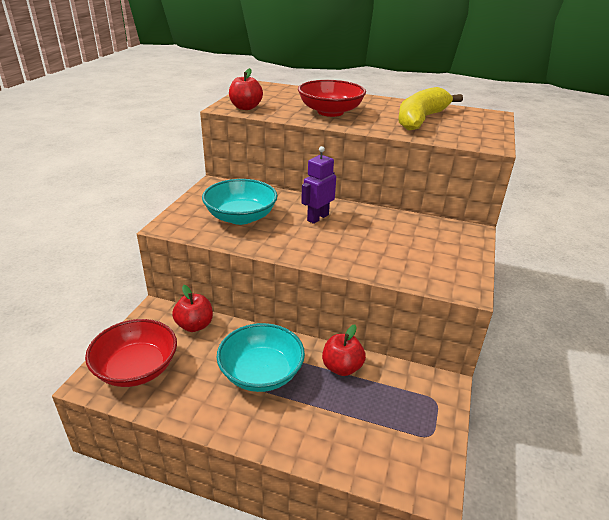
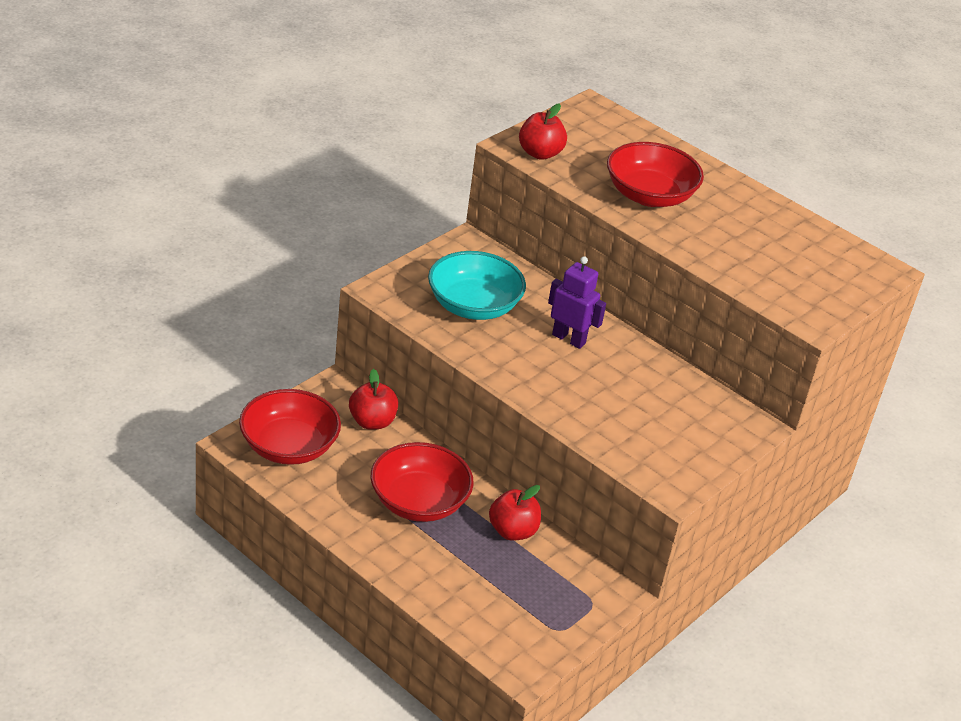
camera: 20 degrees right, 5 degrees up
turquoise bowl [216,323,305,392] -> red bowl [371,442,474,522]
purple robot [301,146,336,224] -> purple robot turned 60 degrees clockwise [548,256,606,349]
yellow banana [398,87,463,130] -> none

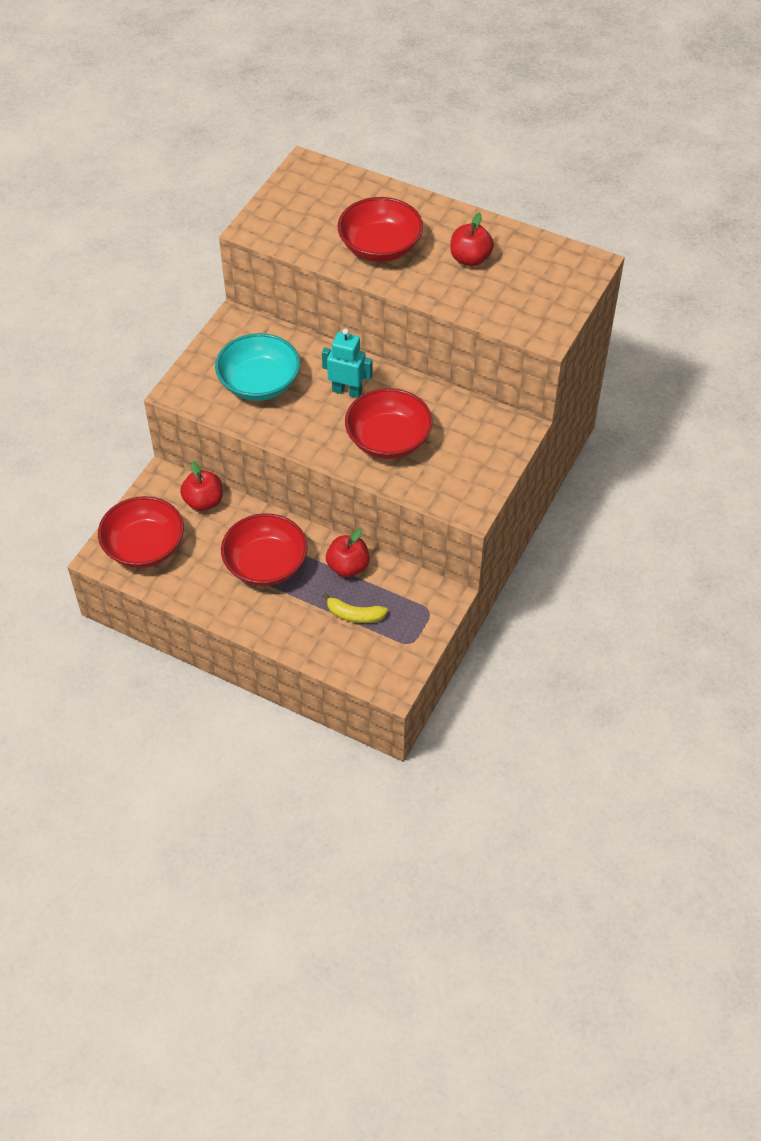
camera: 10 degrees left, 15 degrees up
red apple [519,104,567,160] -> red apple moved to [450,212,494,266]
purple robot [548,256,606,349] -> turquoise robot [322,328,373,398]
none -> yellow banana [323,593,388,623]
none -> red bowl [345,388,433,459]

